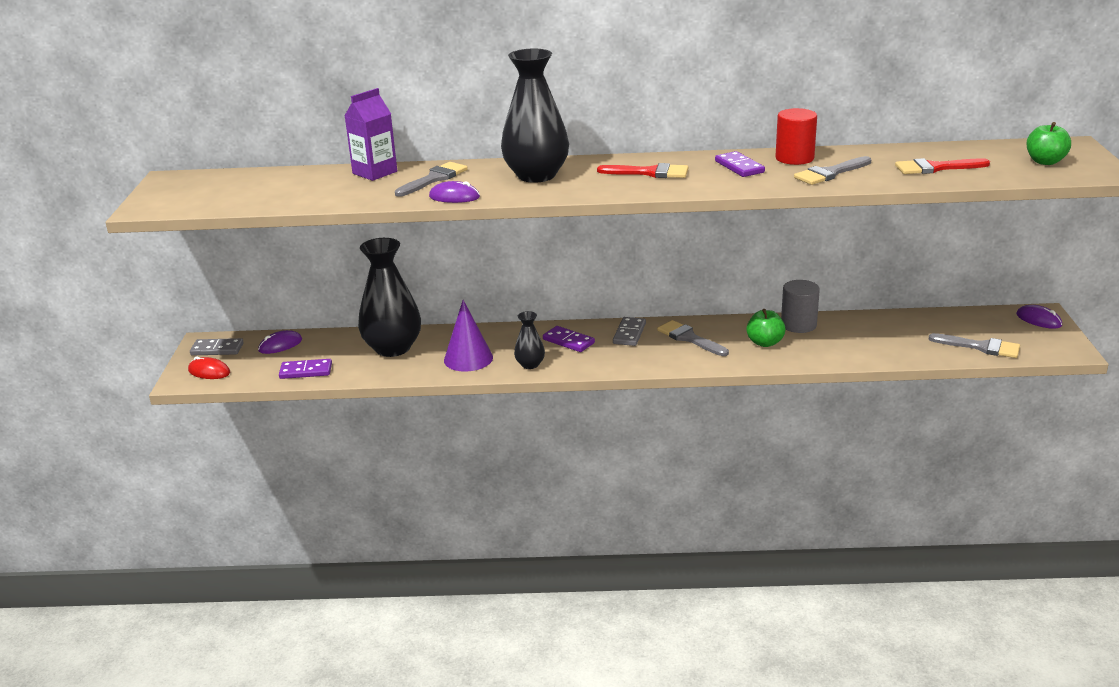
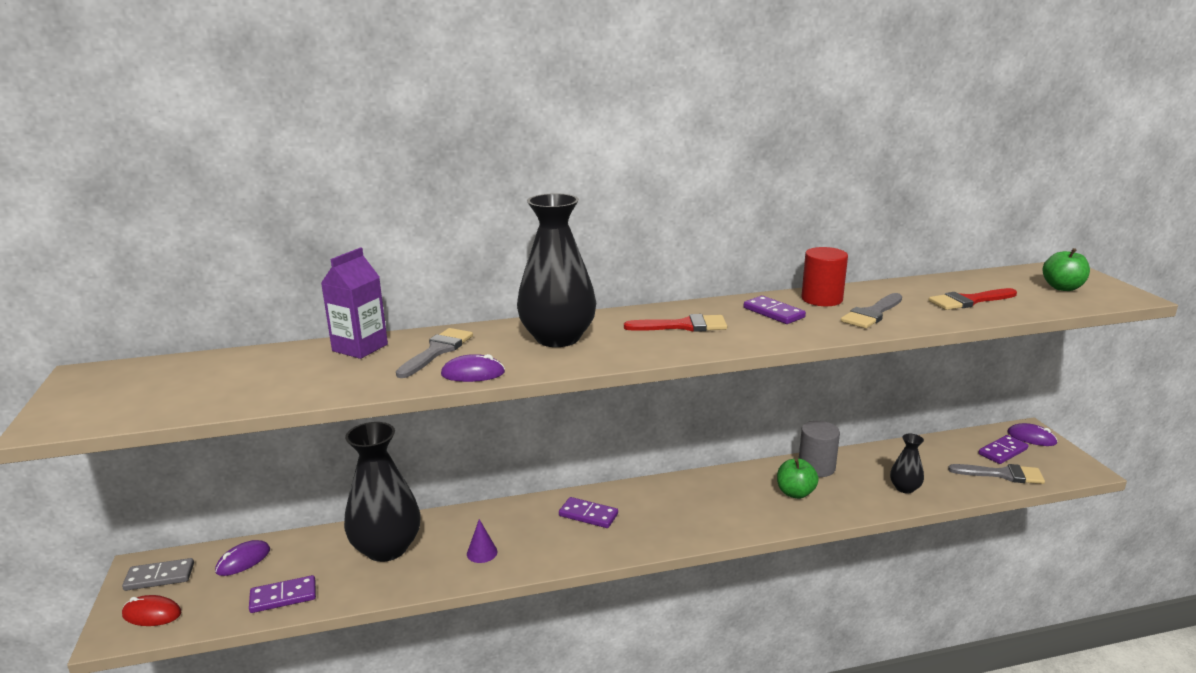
camera: 15 degrees left, 5 degrees down
purple cone [444,300,493,372] -> purple cone [467,519,497,563], size x0.53
black vase [514,311,545,369] -> black vase moved to [890,434,924,494]
grey domino [613,317,646,346] -> none
grey brush [657,320,729,356] -> none
none -> purple domino [978,435,1028,464]

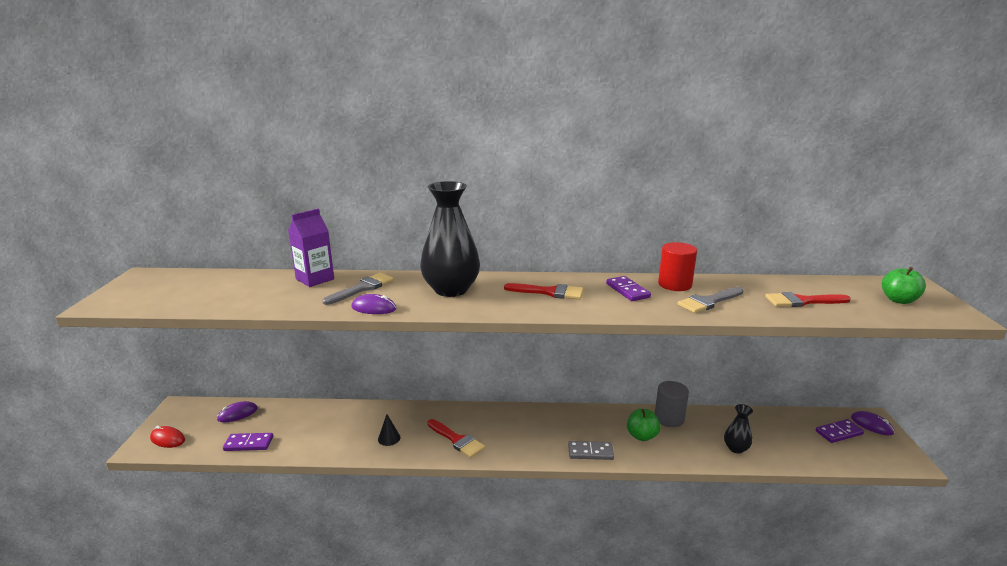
camera: 15 degrees right, 0 degrees up
grey domino [122,558,194,591] -> grey domino moved to [568,441,614,460]
black vase [344,422,421,562] -> none
purple cone [467,519,497,563] -> black cone [378,414,401,446]
purple domino [559,497,618,528] -> none
grey brush [948,464,1045,484] -> none
none -> red brush [427,419,485,458]

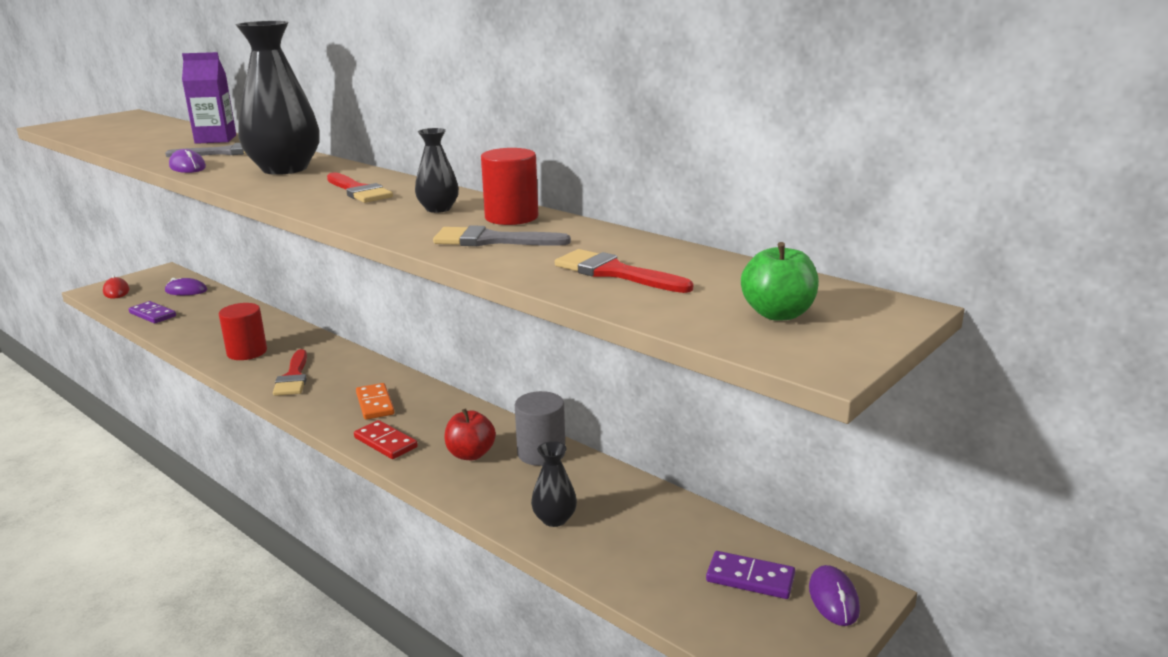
camera: 40 degrees right, 0 degrees up
black cone [378,414,401,446] -> red cylinder [219,303,267,360]
grey domino [568,441,614,460] -> red domino [354,420,418,459]
purple domino [606,276,651,301] -> black vase [415,128,459,213]
green apple [627,409,660,441] -> red apple [444,408,496,460]
none -> orange domino [356,383,395,420]

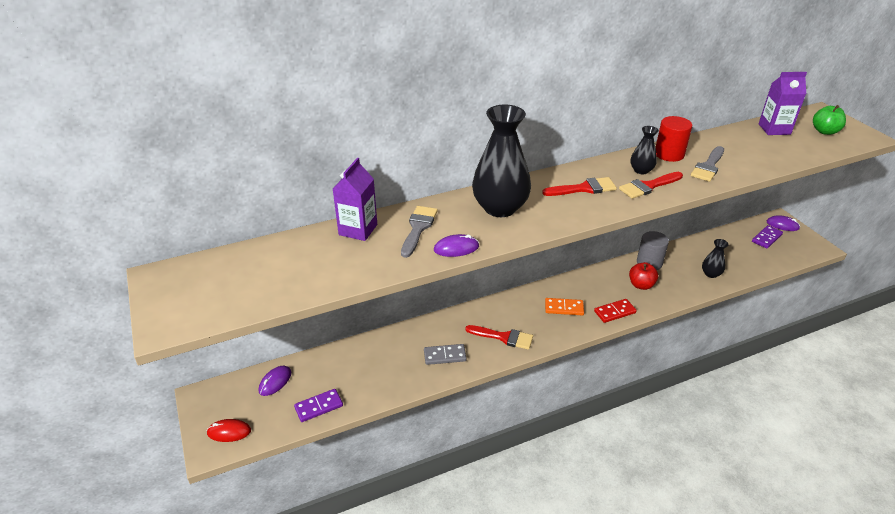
camera: 65 degrees left, 15 degrees up
red cylinder [219,303,267,360] -> grey domino [424,344,467,365]
red brush [555,249,693,293] -> red brush moved to [619,172,683,199]
none -> purple carton [759,72,807,135]

